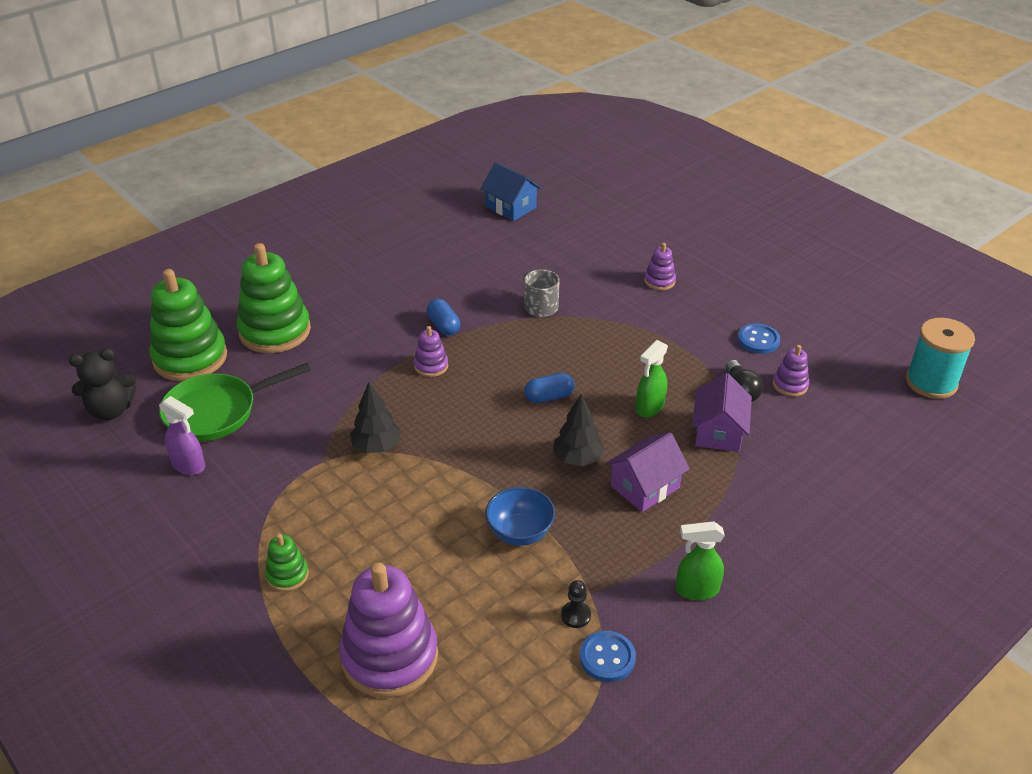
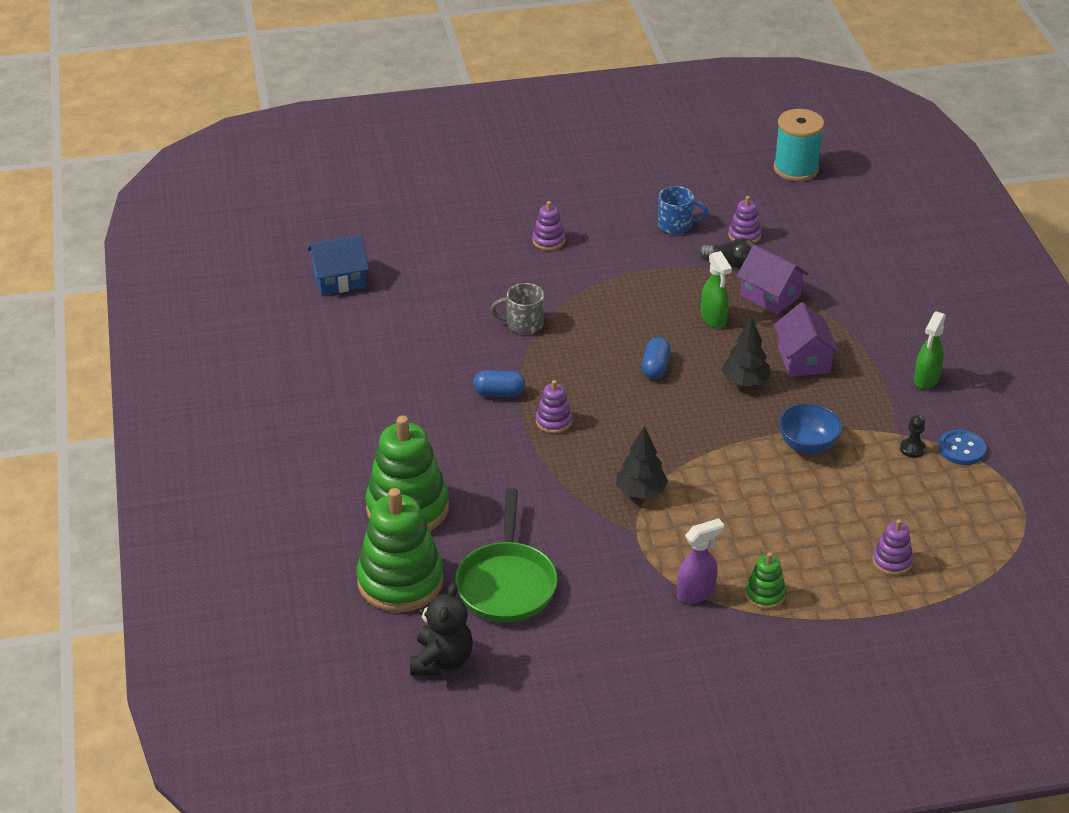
camera: 60 degrees left, 0 degrees up
purple spray bottle [159,396,205,475] -> purple spray bottle moved to [677,518,724,603]
purple stacking toy [339,562,438,698] -> purple stacking toy [872,519,913,576], size x0.46
blue button [738,324,780,354] -> blue mug [657,186,708,234]

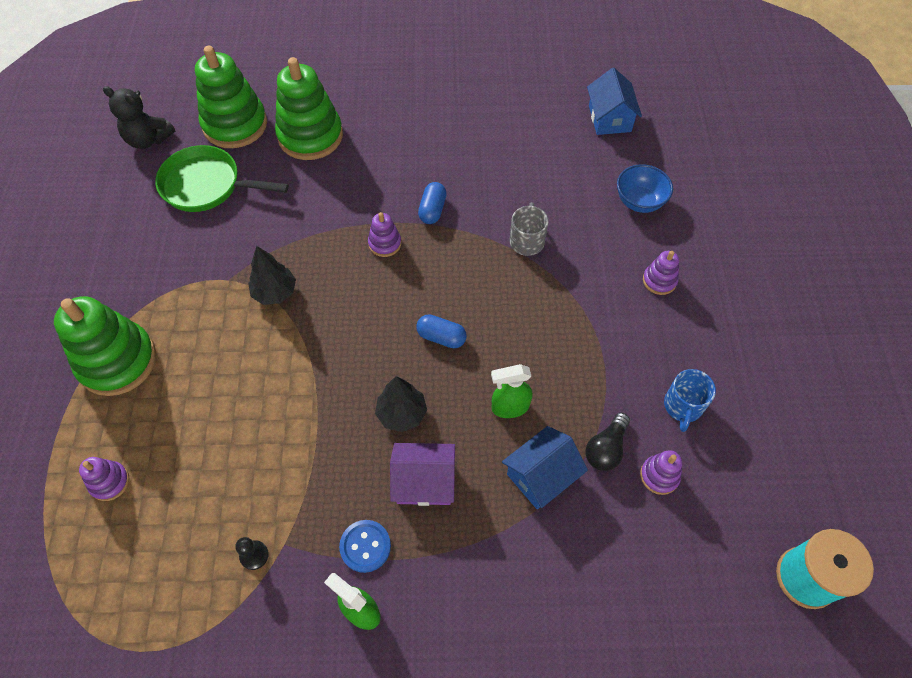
camera: 100 degrees right, 20 degrees up
purple spray bottle [677,518,724,603] -> none
purple house [736,245,809,314] -> blue house [502,426,588,509]
green stacking toy [745,552,786,609] -> green stacking toy [54,296,156,396], size x2.15
blue bowl [778,403,842,454] -> blue bowl moved to [617,164,673,213]
blue button [939,429,986,465] -> blue button moved to [339,520,391,573]

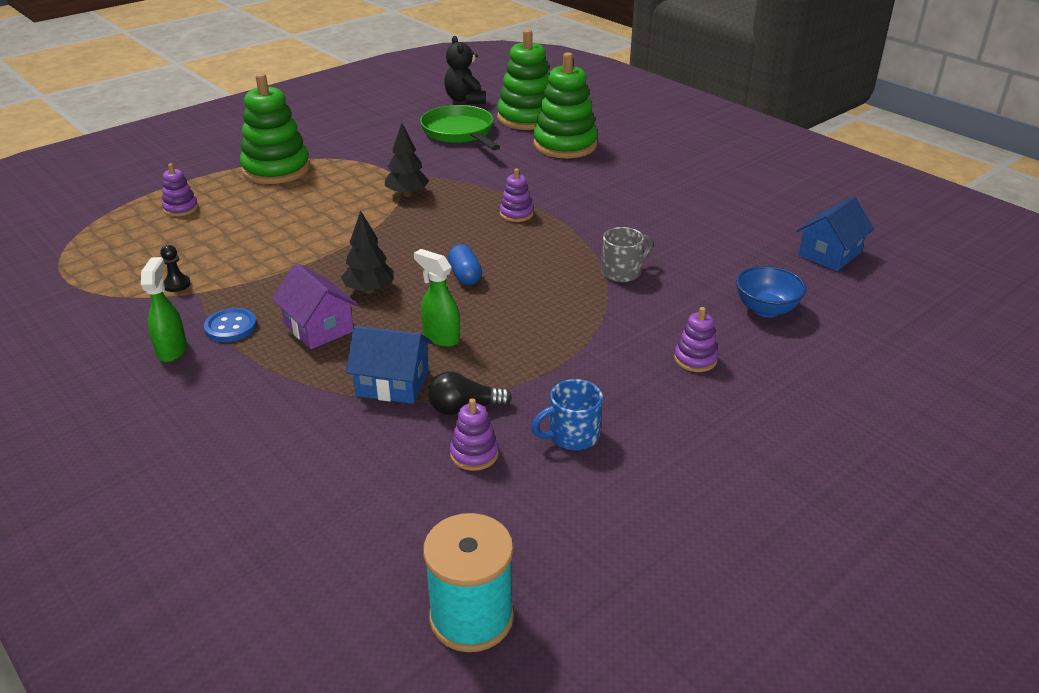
camera: 50 degrees right, 25 degrees down
blue capsule [418,182,447,224] -> none

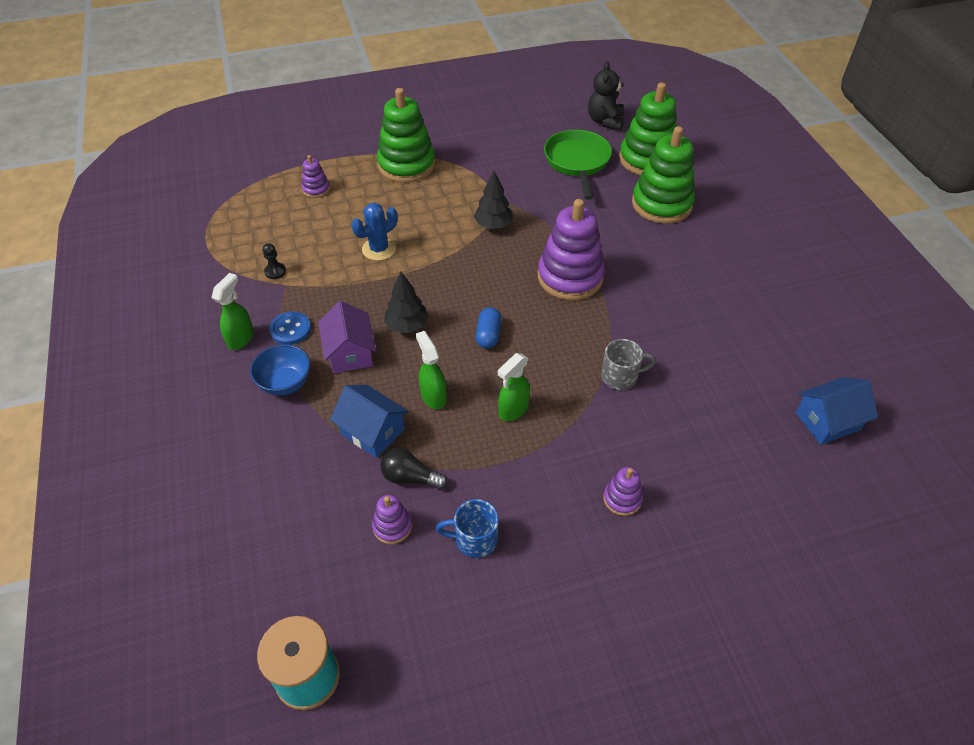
camera: 25 degrees right, 15 degrees up
purple stacking toy [500,168,534,222] -> purple stacking toy [538,199,605,300], size x2.15
blue bowl [736,266,806,317] -> blue bowl moved to [250,344,311,396]
none -> blue cactus [352,203,397,261]
none -> green spray bottle [498,353,530,421]

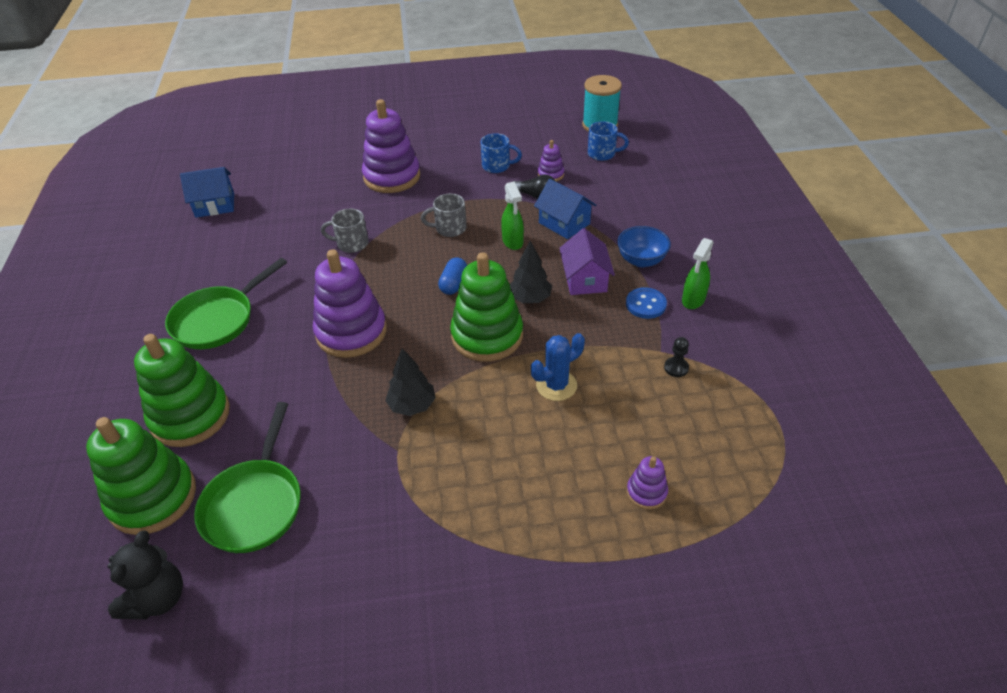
camera: 170 degrees left, 5 degrees down
green stacking toy [377,88,435,183] -> green stacking toy moved to [450,252,523,362]
green spray bottle [498,353,530,421] -> grey mug [421,193,467,237]
purple stacking toy [603,467,643,516] -> purple stacking toy [362,99,420,193], size x2.15
none -> green pan [165,258,287,349]
none -> blue mug [588,121,629,161]

